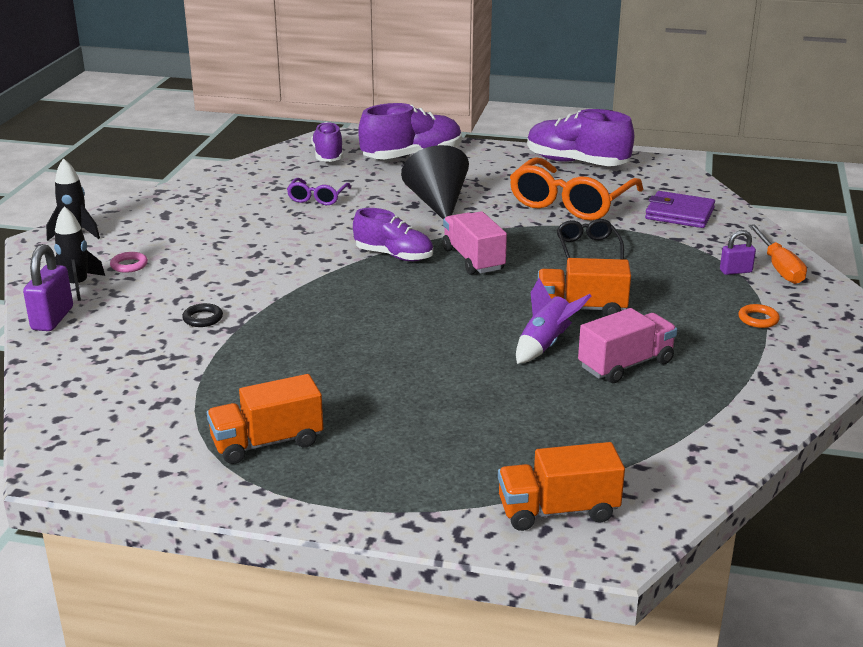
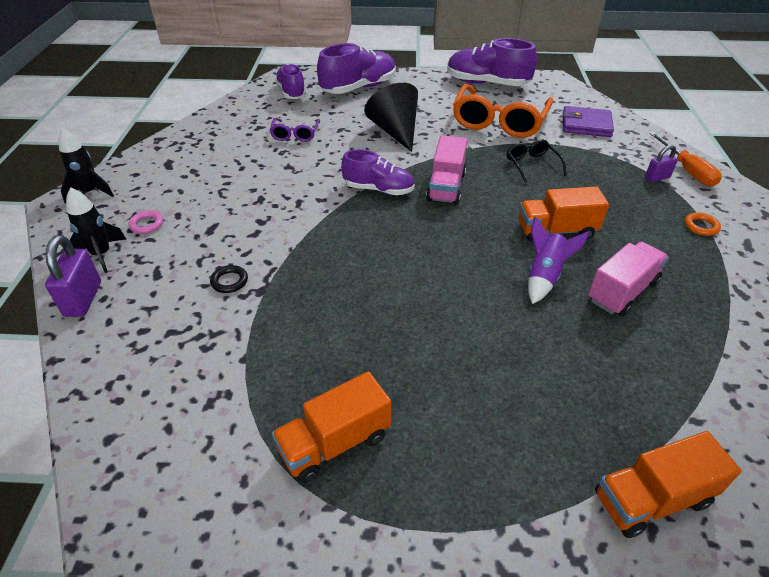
camera: 10 degrees left, 15 degrees up
pink truck [442,211,507,275] -> pink truck turned 135 degrees counterclockwise [426,135,467,205]

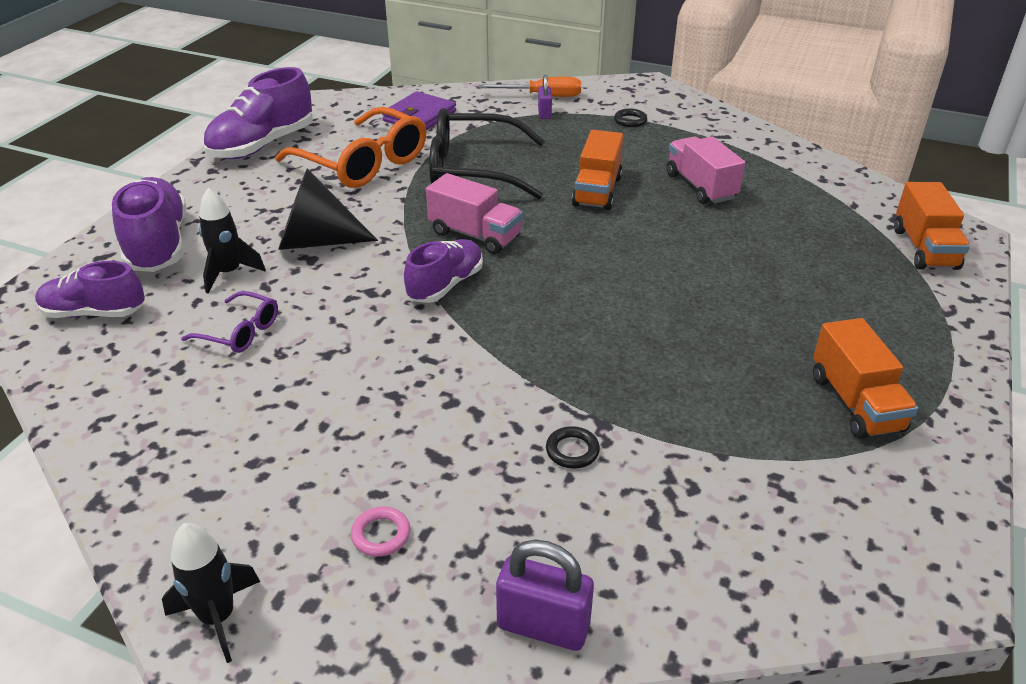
camera: 70 degrees left, 5 degrees down
black rocket [66,187,126,273] -> black rocket moved to [199,188,266,294]
black glasses [507,139,567,183] -> black glasses [429,108,545,199], size x2.02
purple rocket [528,216,590,304] -> none
orange ring [685,212,721,236] -> black ring [614,108,647,127]

